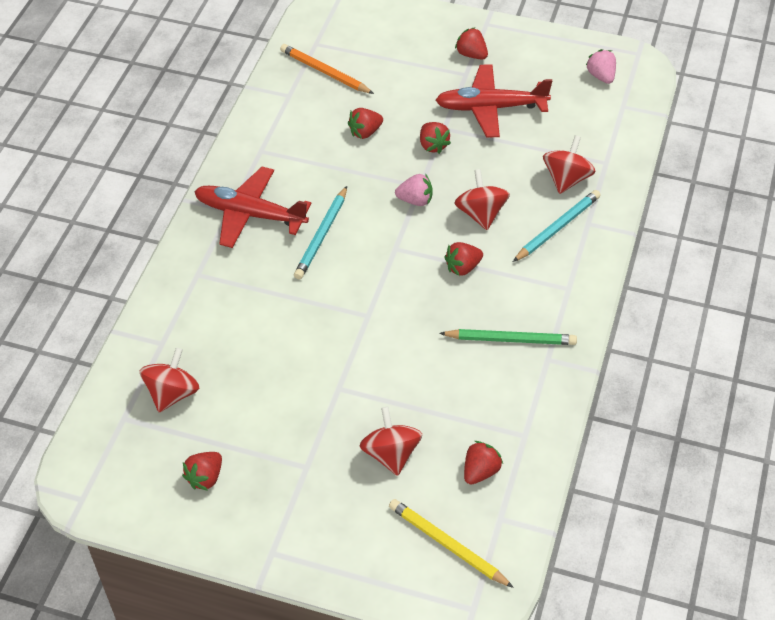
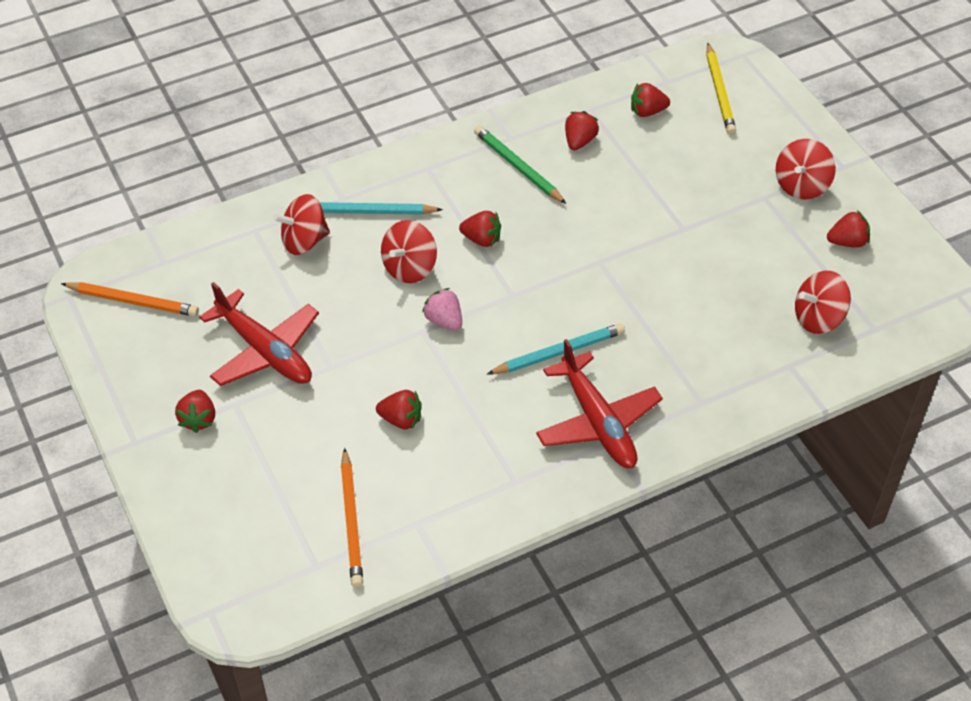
camera: 135 degrees left, 0 degrees up
red spinning top [360,406,422,476] -> red spinning top moved to [776,139,836,200]
red strawberry [420,122,451,154] -> red strawberry moved to [565,111,599,150]
pink strawberry [586,49,616,84] -> orange pencil [61,282,199,317]

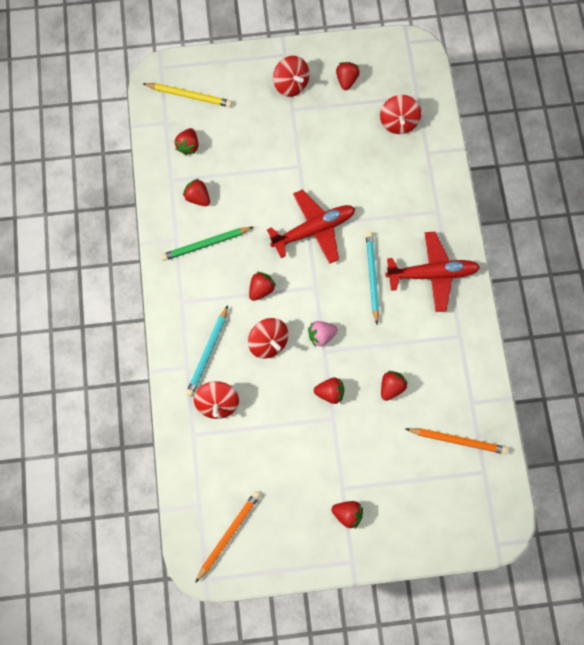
camera: 70 degrees left, 20 degrees up
red plane [199,282,319,386] -> red plane moved to [267,190,355,264]
none -> red strawberry [314,378,344,404]

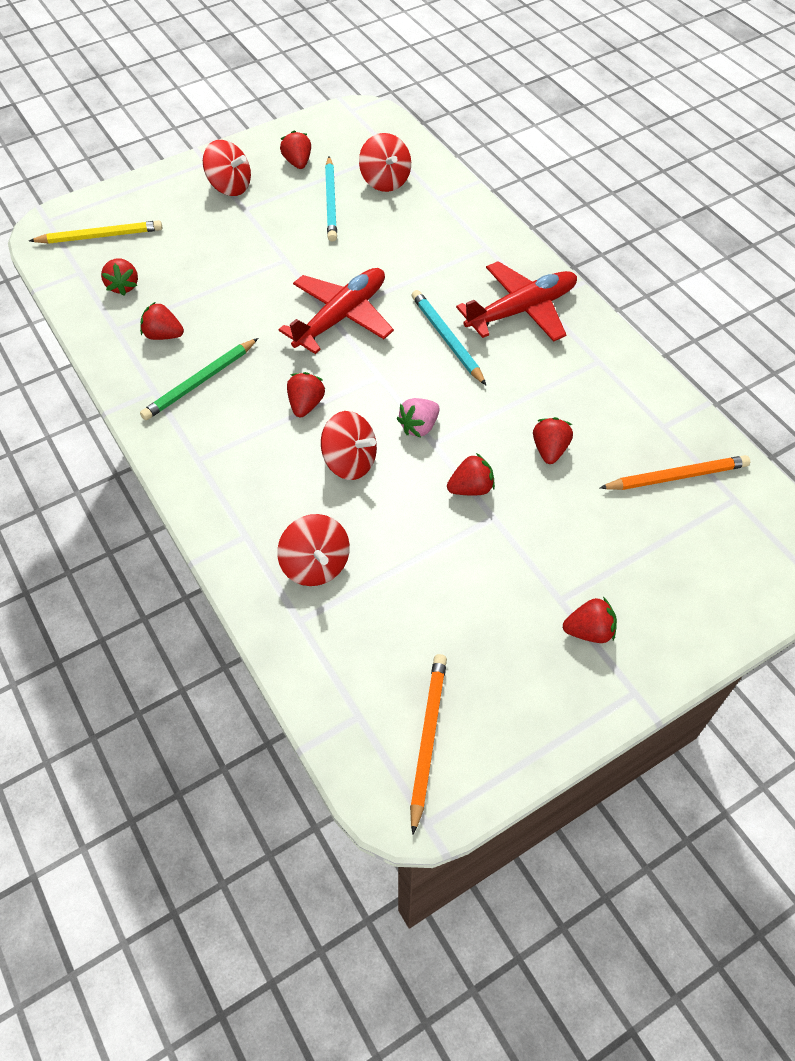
camera: 25 degrees left, 15 degrees down
turquoise pencil [186,305,228,397] -> turquoise pencil moved to [325,156,337,242]

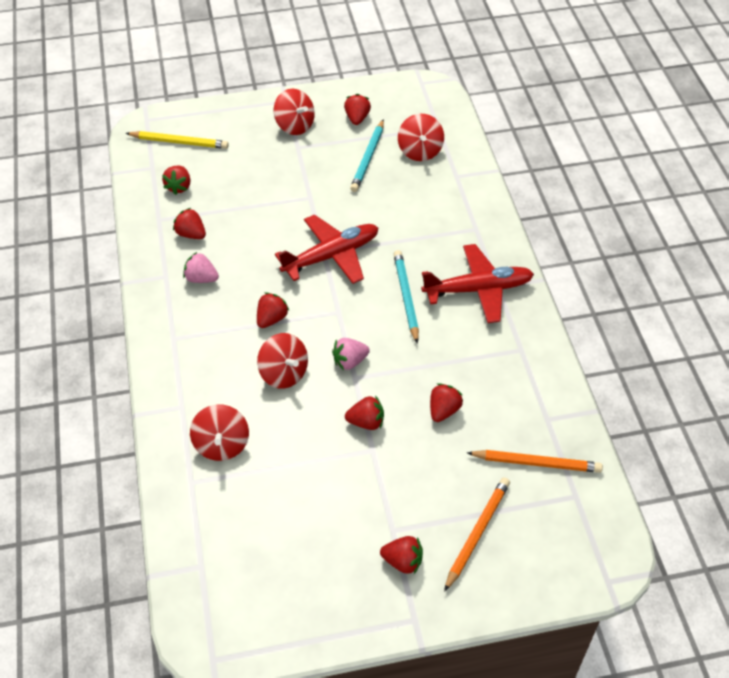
camera: 20 degrees right, 5 degrees down
green pencil [140,338,258,420] -> pink strawberry [183,252,219,283]
orange pencil [410,654,447,835] -> orange pencil moved to [444,477,510,592]

